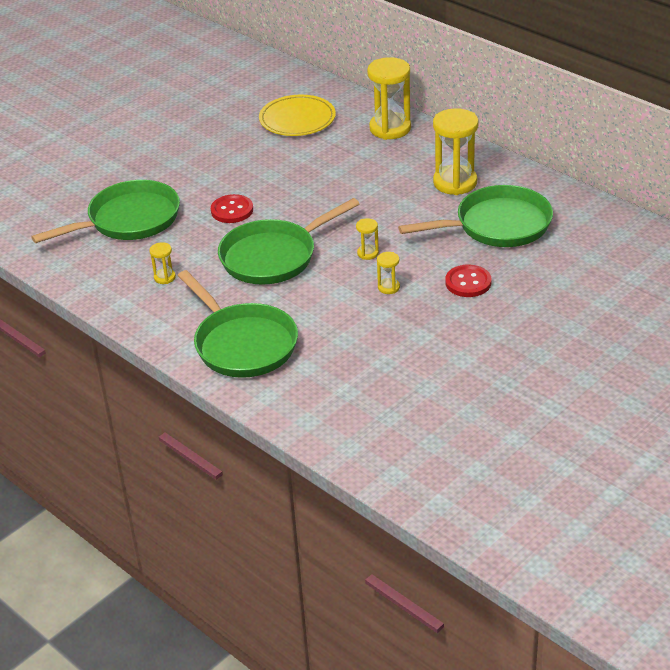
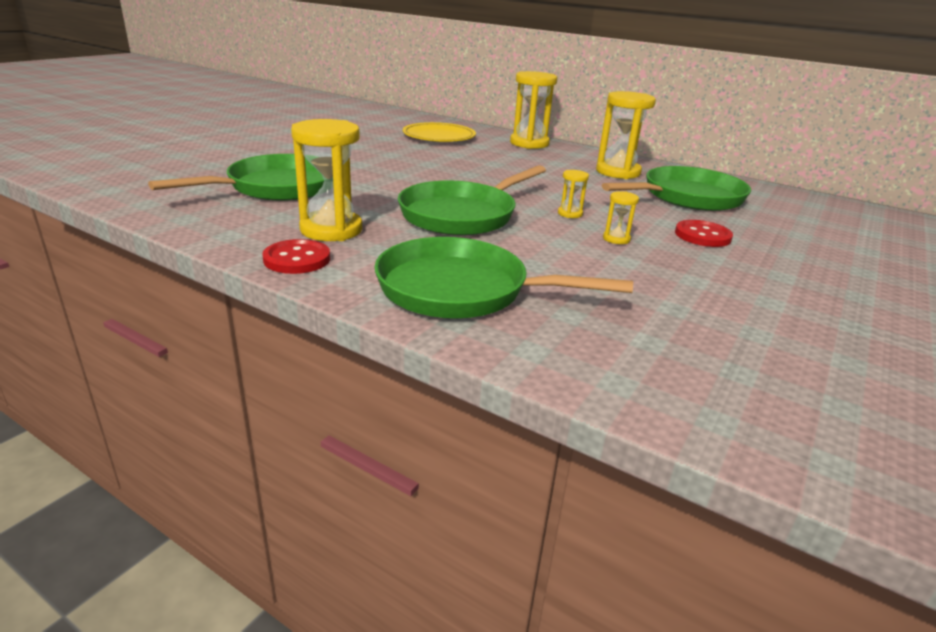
camera: 15 degrees left, 10 degrees down
yellow hourglass [149,242,176,284] -> yellow hourglass [291,119,362,241], size x2.17
green pan [178,270,298,378] -> green pan turned 150 degrees clockwise [374,237,633,319]
red button [211,194,253,223] -> red button moved to [262,239,330,274]

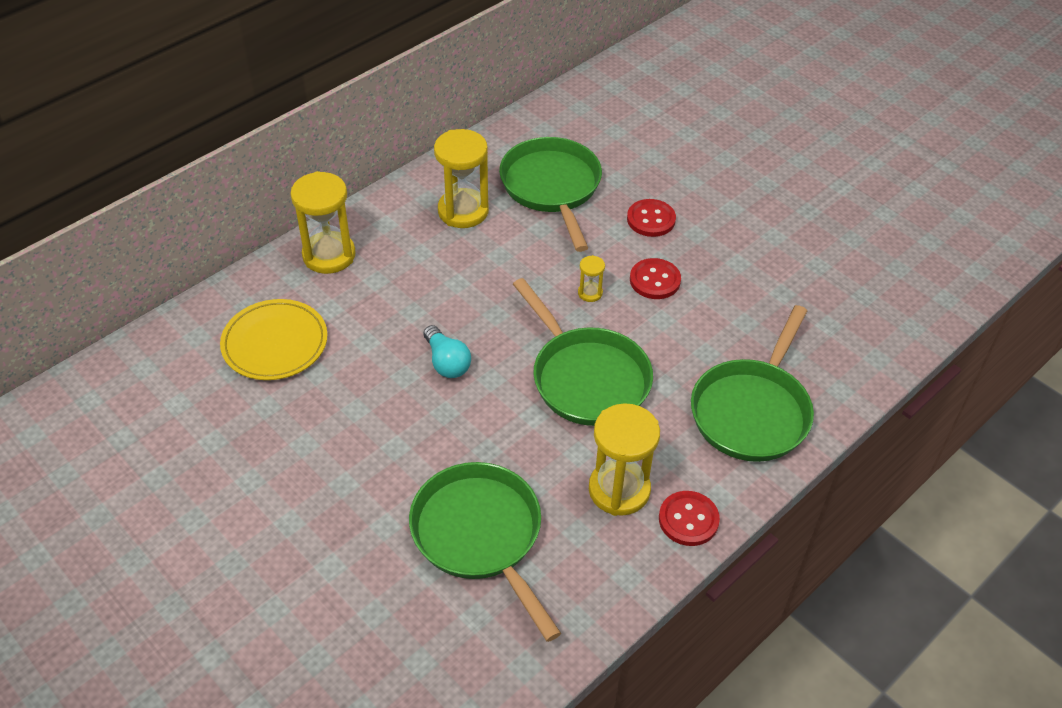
camera: 75 degrees left, 20 degrees up
yellow hourglass [603,191,639,244] -> red button [630,258,681,299]
none -> turquoise light bulb [424,325,471,378]

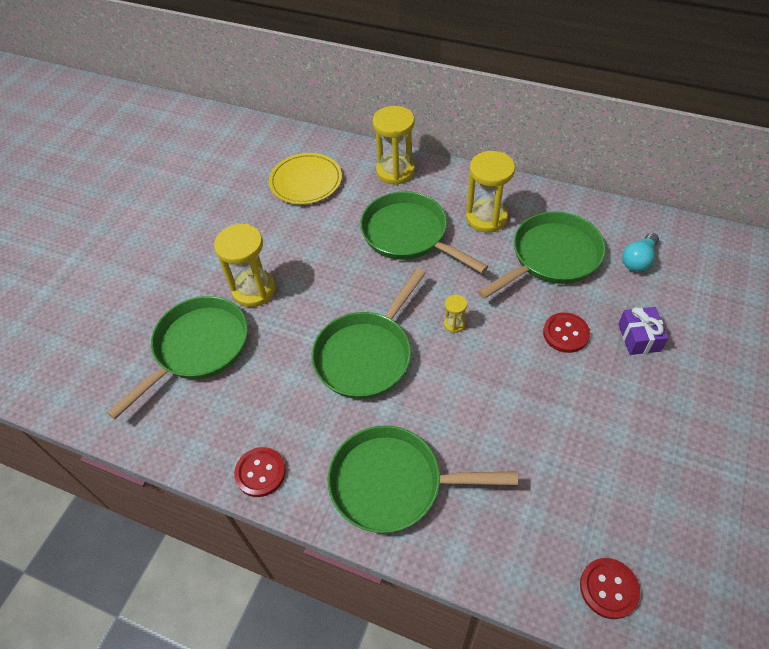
camera: 70 degrees right, 5 degrees up
turquoise light bulb [424,325,471,378] -> turquoise light bulb moved to [622,233,659,272]
yellow hourglass [589,403,660,516] -> yellow hourglass moved to [214,224,276,307]
red button [630,258,681,299] -> red button moved to [580,558,640,619]
none -> green pan [360,191,488,273]
none -> purple gift [618,307,669,355]

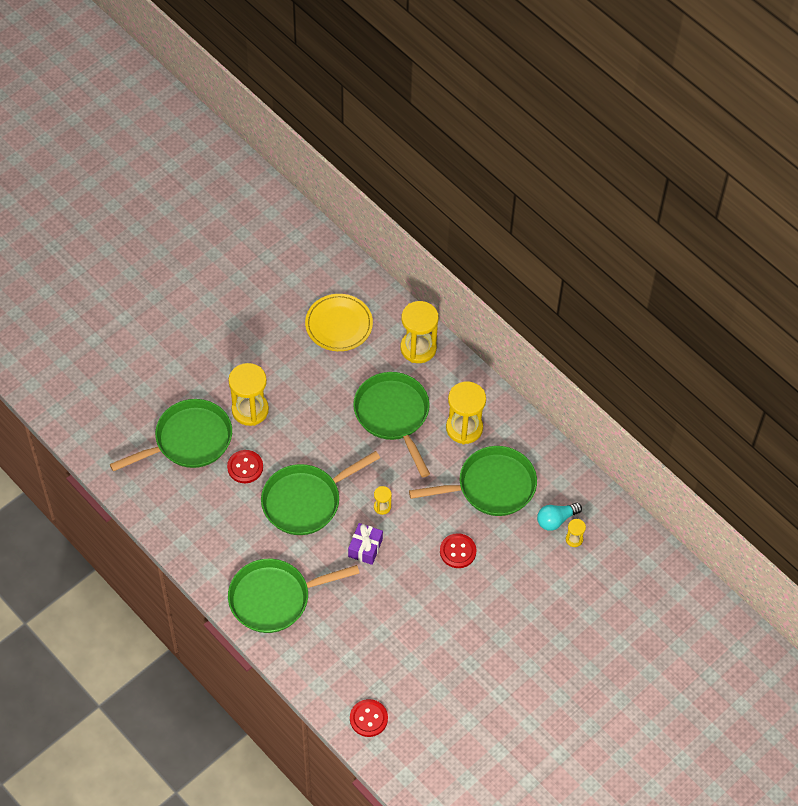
camera: 20 degrees right, 5 degrees up
red button [234,447,286,497] -> red button moved to [227,450,263,483]
green pan [328,425,518,533] -> green pan turned 45 degrees counterclockwise [228,559,360,633]
purple gift [618,307,669,355] -> purple gift moved to [348,523,383,565]
none -> yellow hourglass [566,519,586,547]

